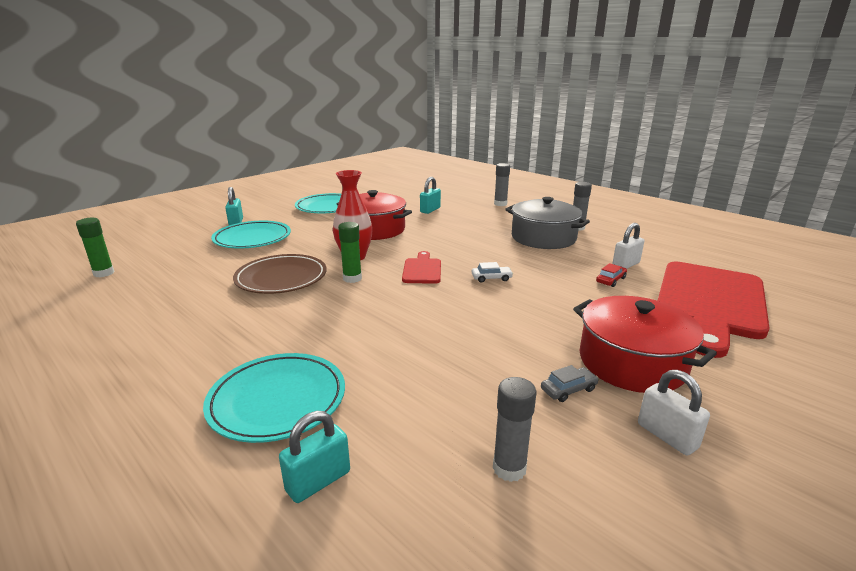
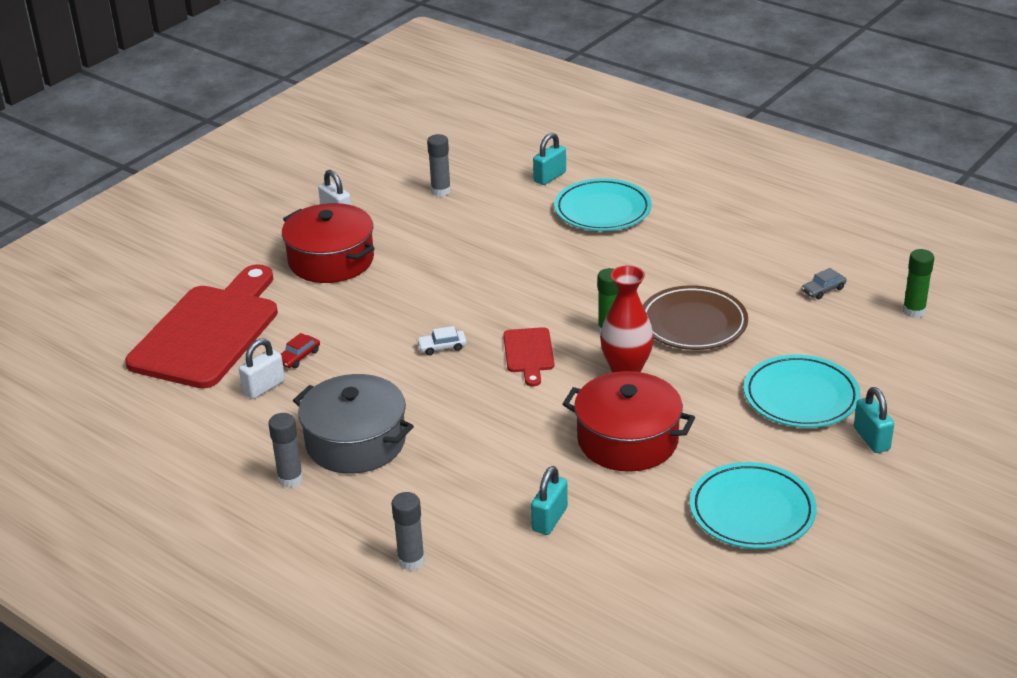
camera: 175 degrees right, 10 degrees up
grey car [541,365,599,402] -> grey car moved to [802,268,847,299]

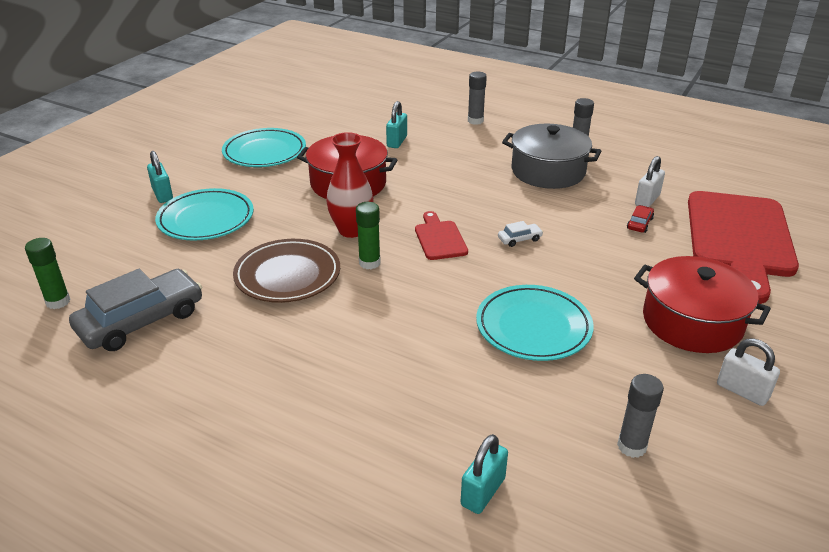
camera: 170 degrees right, 0 degrees up
turquoise plate [554,178,652,231] -> turquoise plate moved to [476,285,594,361]
grey car [802,268,847,299] -> grey car [69,269,202,351], size x2.42

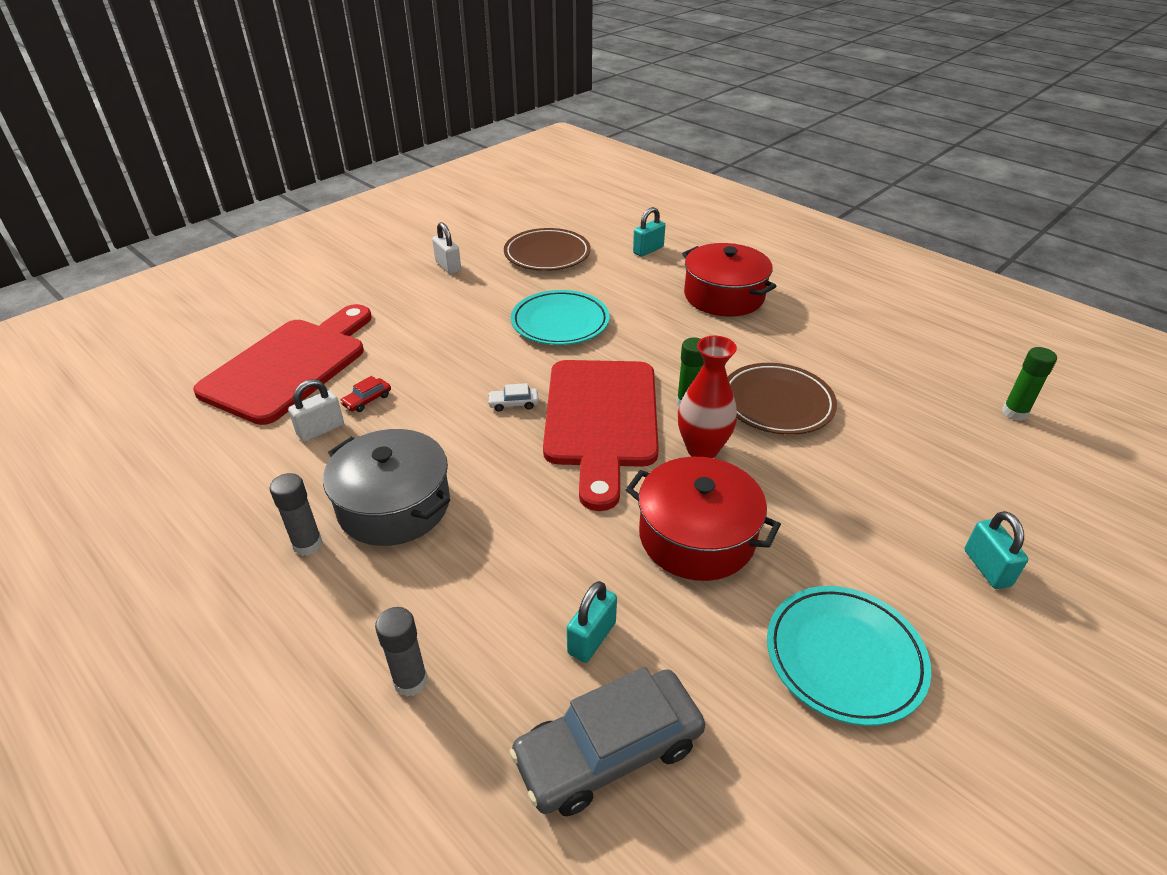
camera: 165 degrees left, 5 degrees up
grey car [69,269,202,351] -> grey car moved to [509,667,705,816]
turquoise plate [155,188,254,241] -> none
red cutting board [415,211,468,260] -> red cutting board [543,360,659,511], size x2.23
grey glue stick [617,374,664,458] -> brown plate [504,228,591,271]
red pot [634,256,771,353] -> red pot moved to [682,243,777,317]

